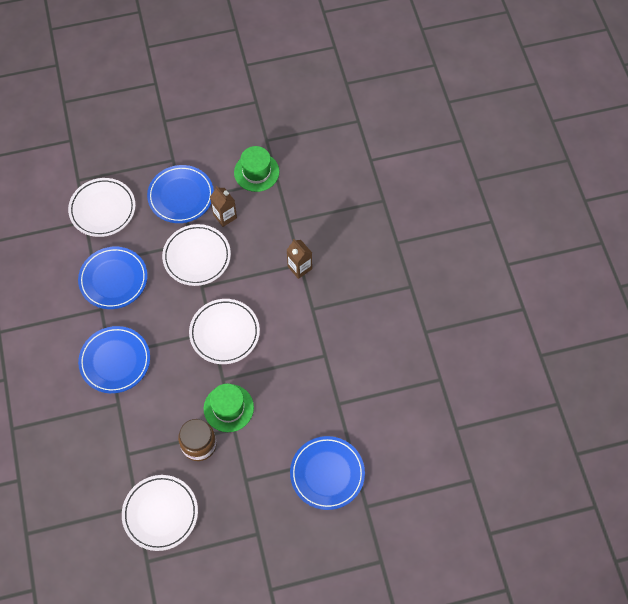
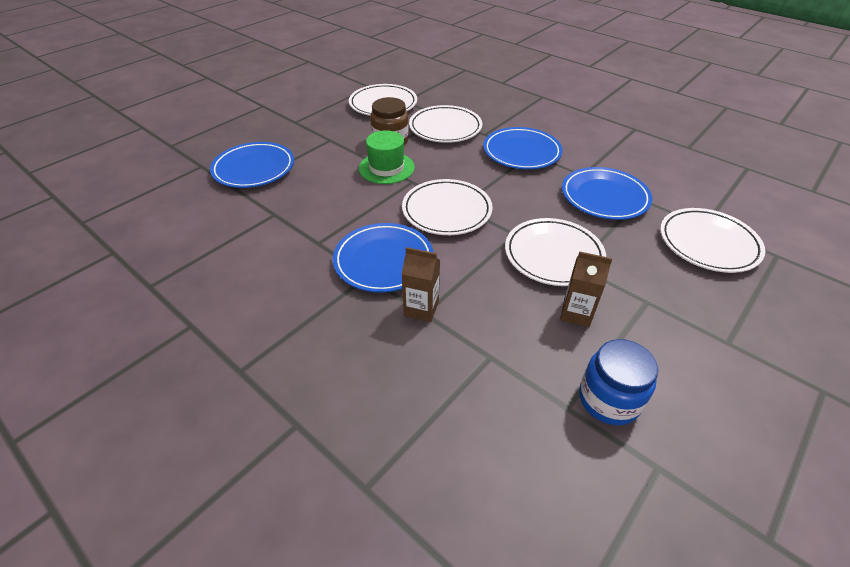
camera: 145 degrees right, 20 degrees down
blue plate [147,165,214,223] -> blue plate moved to [333,223,434,293]
green hat [234,146,279,192] -> blue jar [579,339,658,425]
none -> white plate [409,105,482,143]

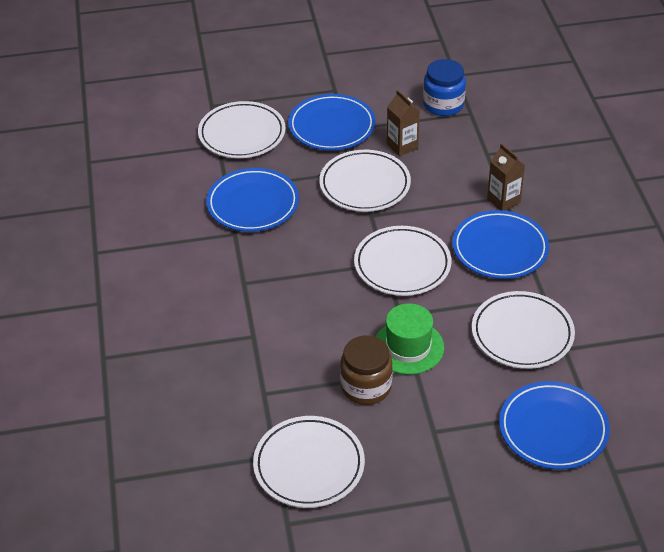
camera: 140 degrees left, 0 degrees up
white plate [409,105,482,143] -> white plate moved to [472,291,575,369]
blue plate [483,127,563,170] -> blue plate moved to [288,94,375,150]

